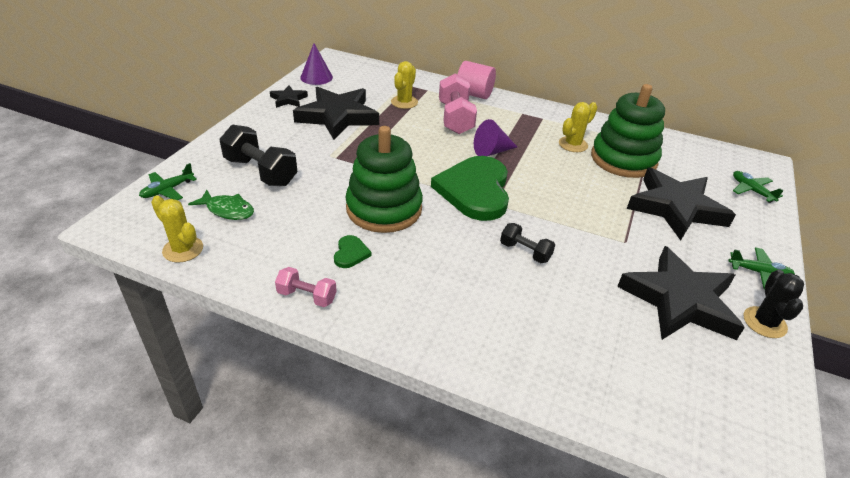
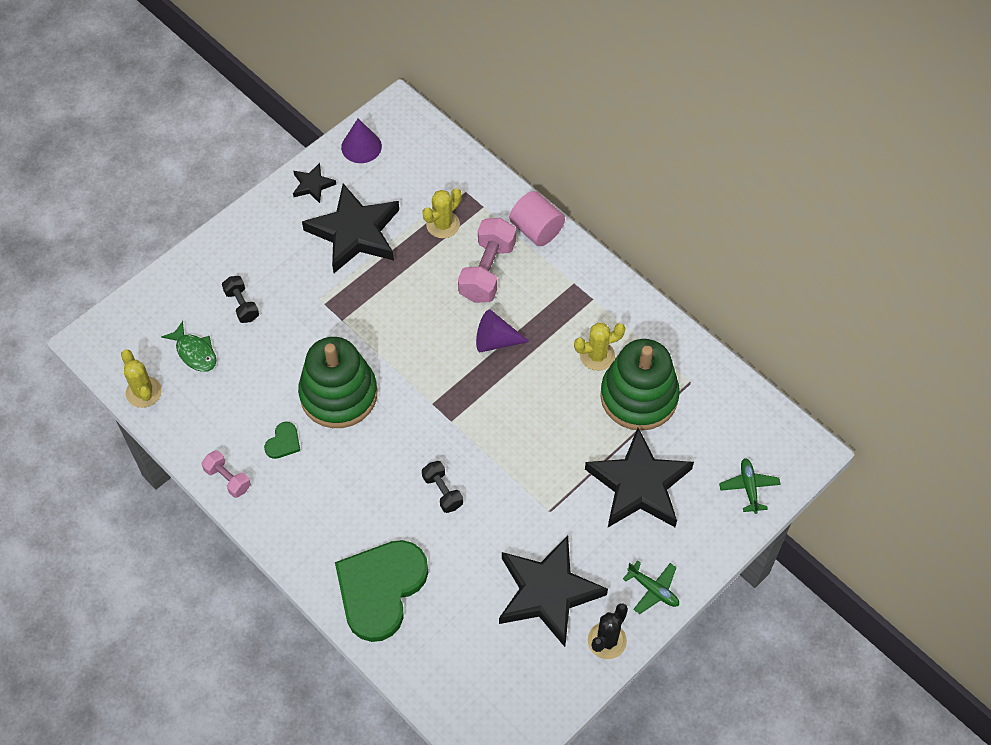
camera: 25 degrees right, 20 degrees up
green plane [139,163,197,200] -> none
black dumbbell [220,124,298,186] -> black dumbbell [222,276,259,323], size x0.56
green heart [431,156,509,221] -> green heart moved to [335,540,428,642]

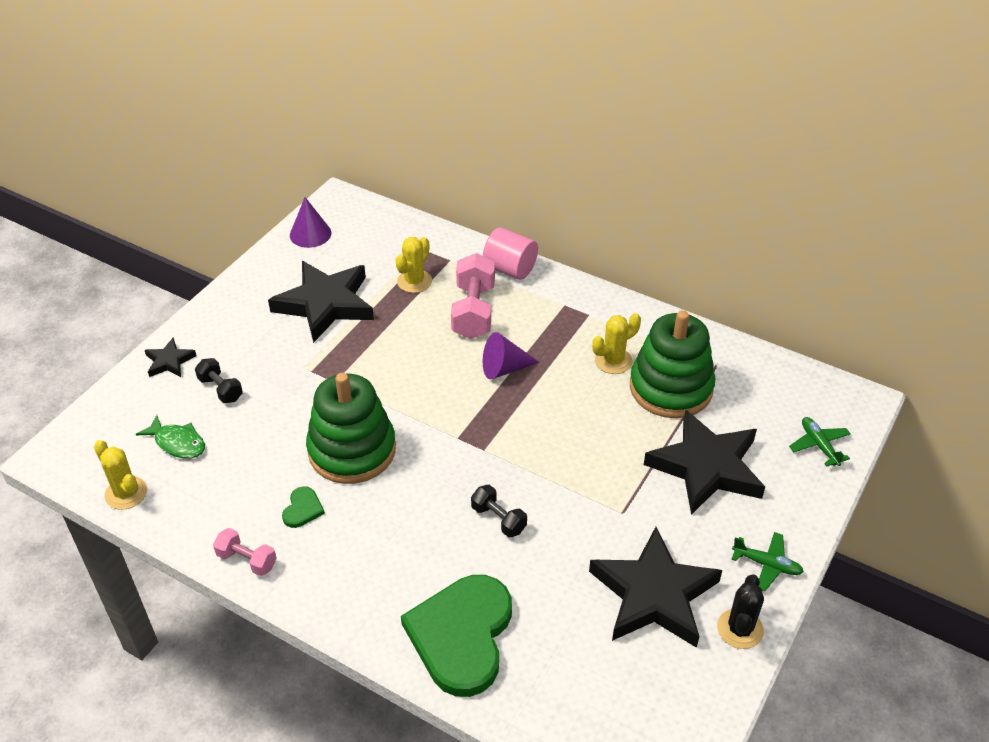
camera: 15 degrees left, 15 degrees down
black star [293,163,336,203] -> black star moved to [145,337,197,377]

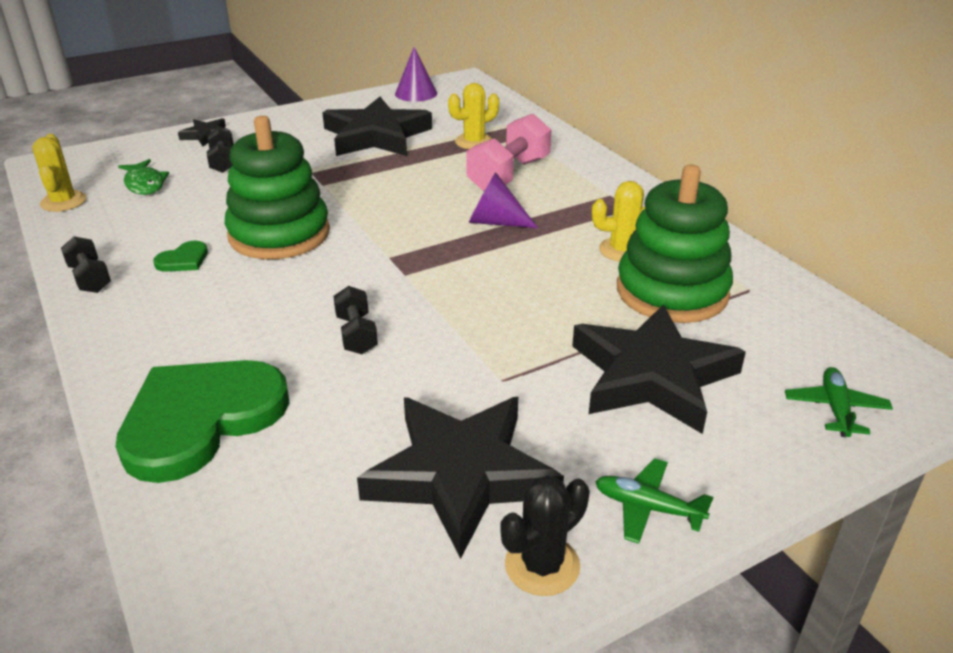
camera: 30 degrees right, 10 degrees down
pink dumbbell [213,528,277,576] -> black dumbbell [61,236,111,293]
pink cylinder [483,227,538,280] -> none
green plane [731,532,804,591] -> green plane turned 150 degrees clockwise [595,458,713,544]

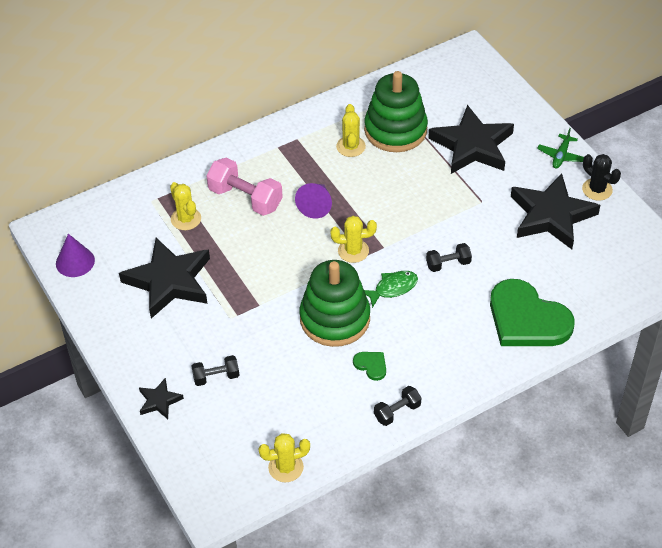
camera: 90 degrees left, 15 degrees up
green fish [118,159,169,195] -> green fish moved to [364,271,418,308]
green plane [785,367,893,437] -> none
none -> yellow cactus [330,216,377,263]

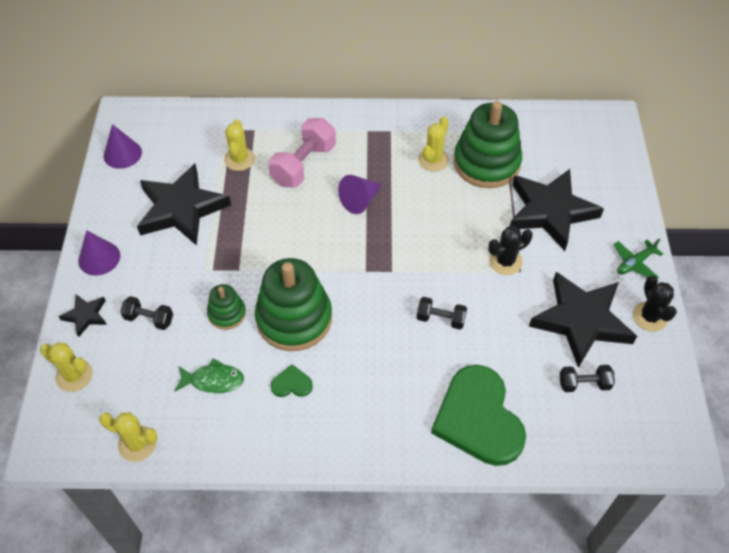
camera: 30 degrees right, 5 degrees up
pink dumbbell [206,158,283,216] -> pink dumbbell turned 60 degrees clockwise [268,118,336,187]
yellow cactus [330,216,377,263] -> yellow cactus moved to [40,342,93,392]
green heart [353,352,386,381] -> green heart turned 75 degrees counterclockwise [270,364,313,397]
green fish [364,271,418,308] -> green fish moved to [174,358,244,393]
black dumbbell [374,386,421,426] -> black dumbbell moved to [560,365,615,392]
none -> purple cone [78,231,120,275]
none -> green stacking toy [207,284,246,330]
none -> black cactus [488,226,533,275]

